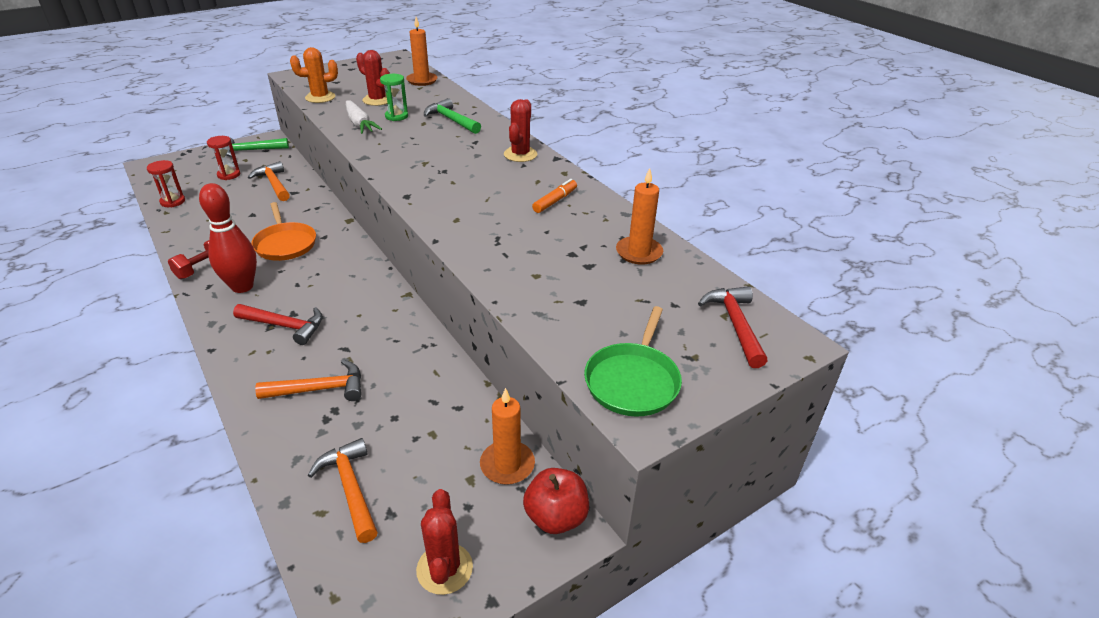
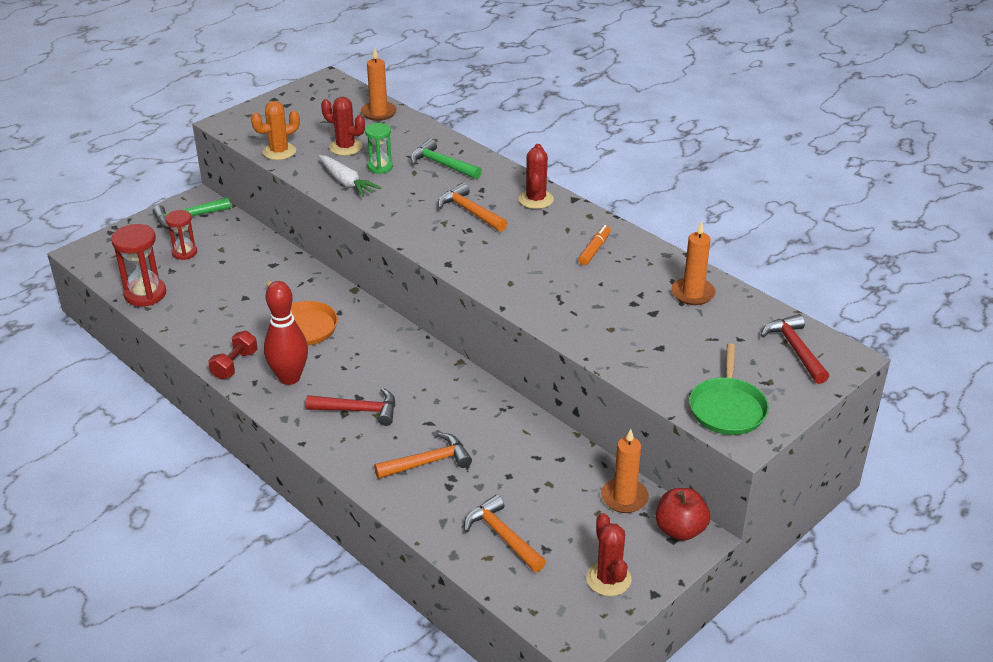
camera: 10 degrees left, 0 degrees up
red hourglass [147,160,185,207] -> red hourglass [111,224,166,307], size x1.59
orange hammer [248,161,290,201] -> orange hammer moved to [438,183,507,232]

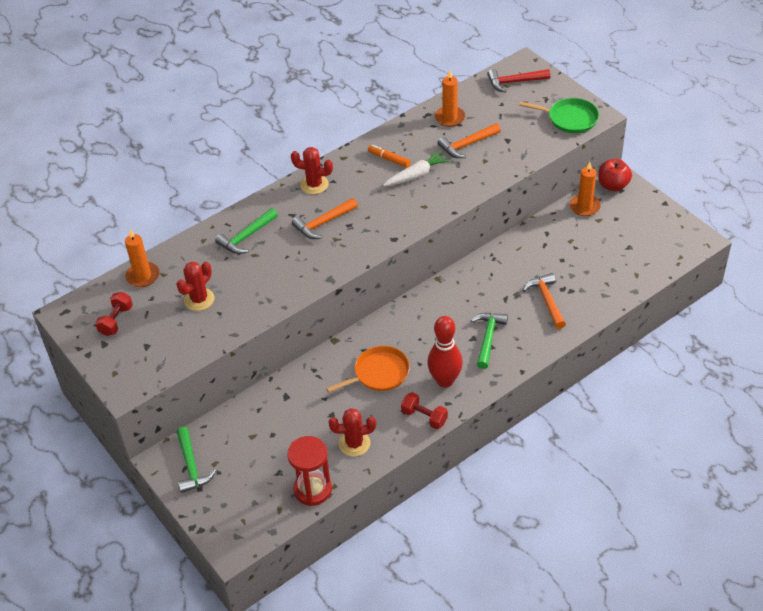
camera: 80 degrees left, 10 degrees up
red hourglass [165,210,197,260] -> none
orange cactus [251,101,300,160] -> none
red hammer [306,388,395,426] -> green hammer [471,313,508,369]
white carrot [319,155,381,197] -> white carrot moved to [383,150,451,186]
green hourglass [365,123,393,174] -> none
orange hammer [464,495,546,572] -> orange hammer moved to [438,123,501,158]
red cactus [586,513,631,596] -> red cactus moved to [329,408,376,456]
none -> red dumbbell [95,292,133,336]

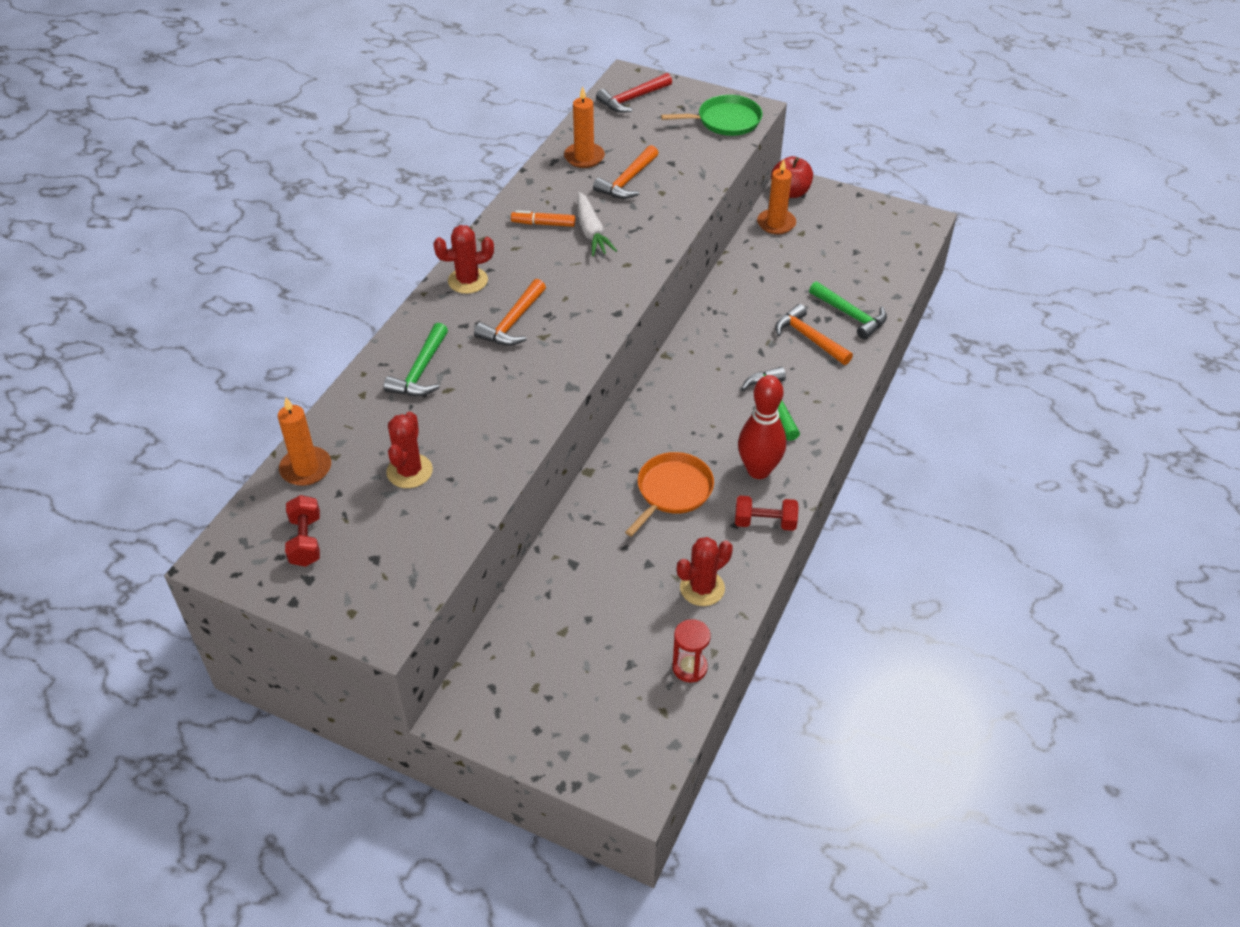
camera: 30 degrees left, 0 degrees up
green hammer [177,427,216,493] -> green hammer moved to [809,281,887,339]
red hourglass [287,436,332,506] -> red hourglass [673,619,711,682], size x0.63
white carrot [383,150,451,186] -> white carrot turned 135 degrees clockwise [577,192,617,256]

